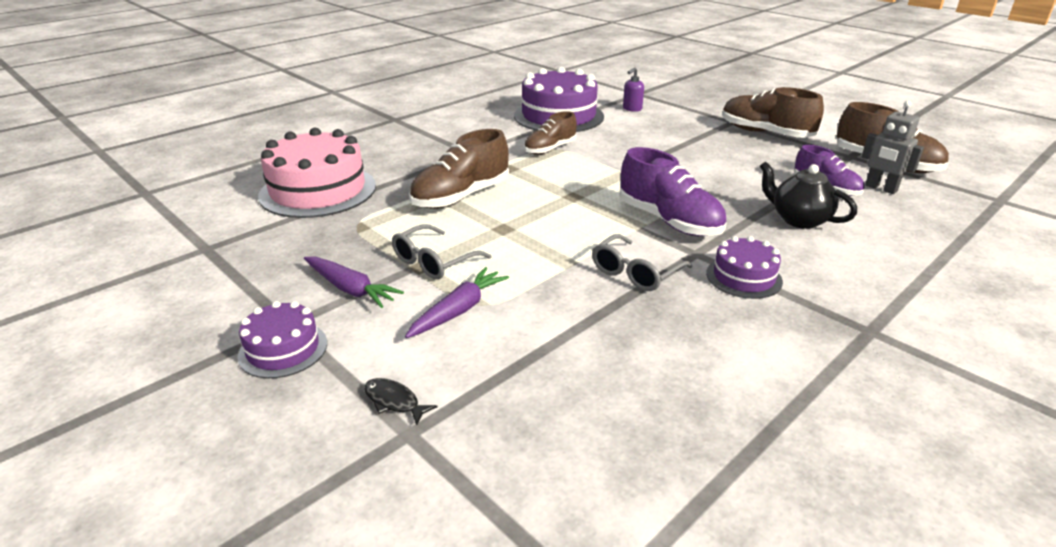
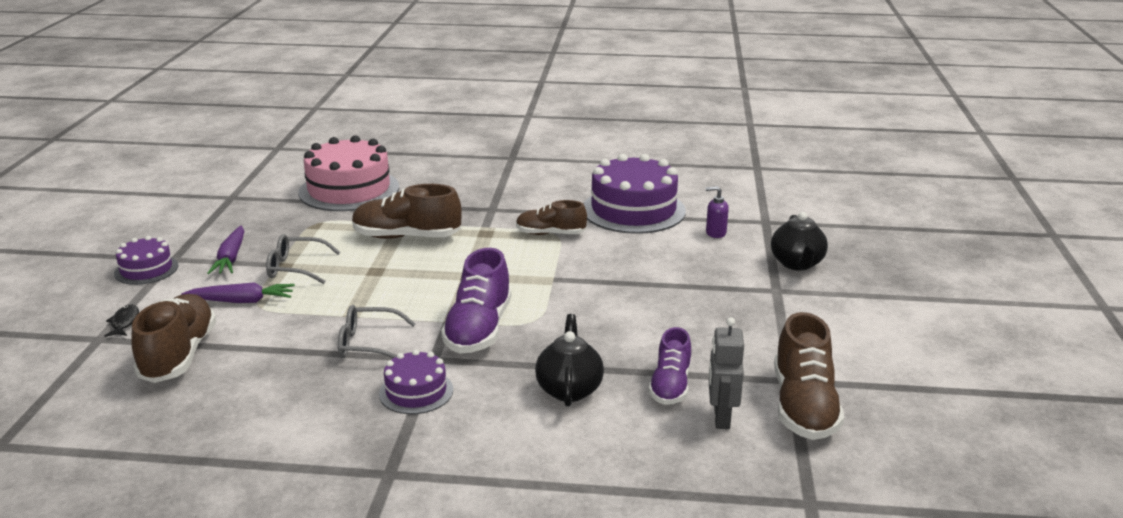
camera: 50 degrees right, 5 degrees down
brown shoe [722,87,824,138] -> brown shoe moved to [131,294,216,383]
none -> black teapot [771,212,828,270]

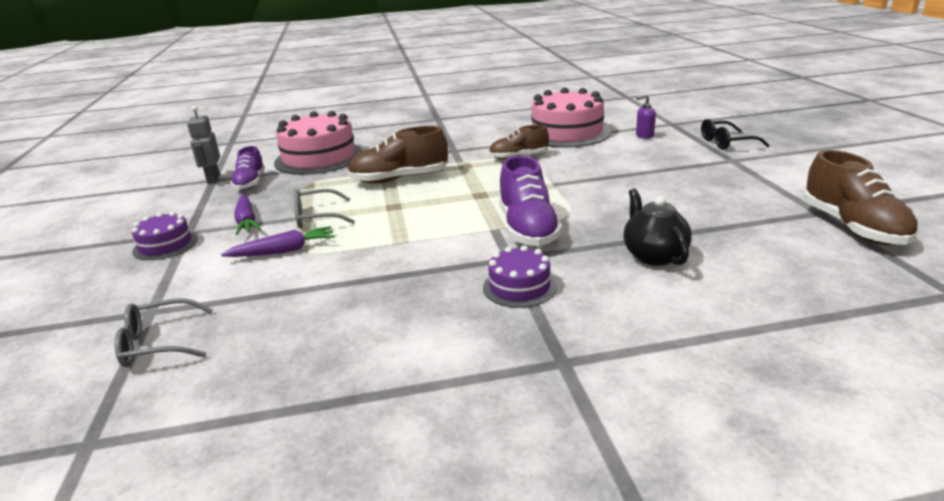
camera: 15 degrees left, 0 degrees up
black fish [105,304,139,337] -> none
brown shoe [131,294,216,383] -> none
grey glasses [338,305,416,358] -> grey glasses moved to [114,298,213,367]
purple cake [583,154,686,234] -> pink cake [531,88,611,148]
purple shoe [649,327,691,405] -> purple shoe moved to [230,146,265,190]
grey robot [709,317,744,429] -> grey robot moved to [187,106,220,184]
black teapot [771,212,828,270] -> black glasses [701,119,769,150]

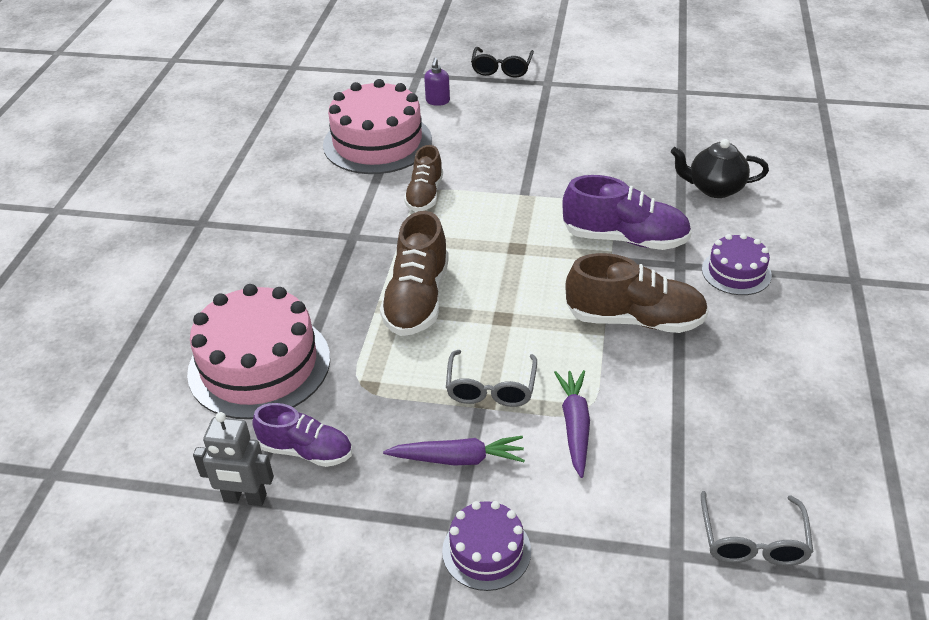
camera: 70 degrees left, 15 degrees up
brown shoe [803,150,919,245] -> brown shoe moved to [566,253,709,333]

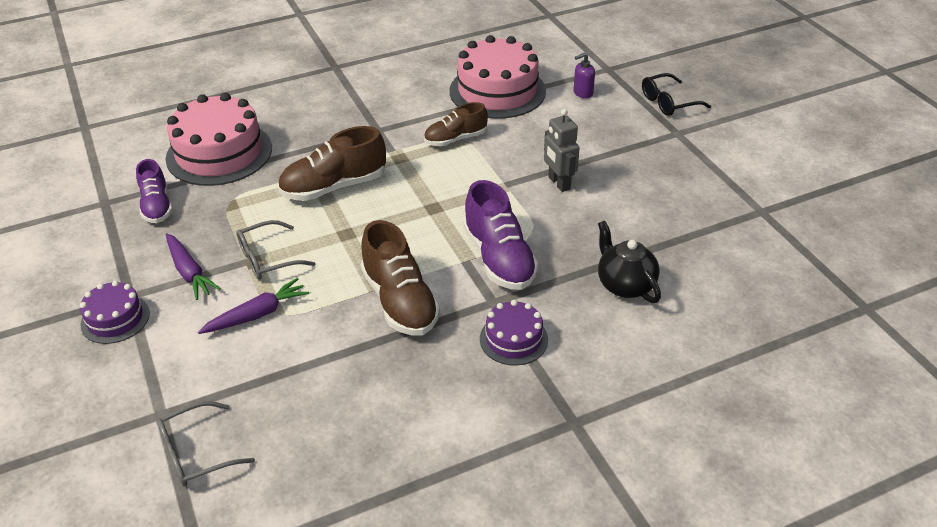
camera: 55 degrees right, 0 degrees up
grey robot [193,412,274,506] -> grey robot moved to [544,109,580,192]

